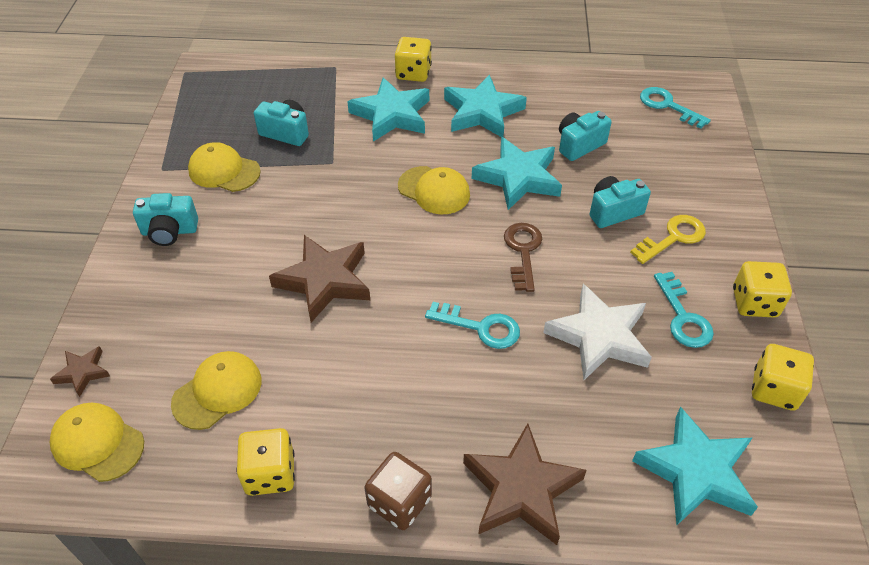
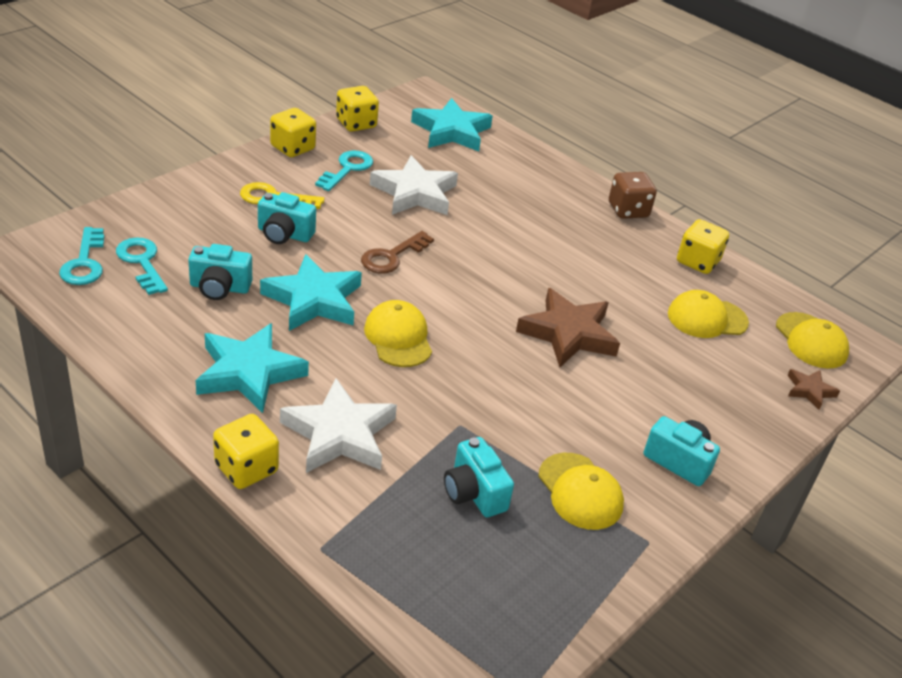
camera: 145 degrees left, 10 degrees down
turquoise star [347,77,429,142] -> white star [280,378,397,473]
turquoise key [425,302,520,349] -> turquoise key moved to [116,237,168,295]
brown star [463,423,587,545] -> none

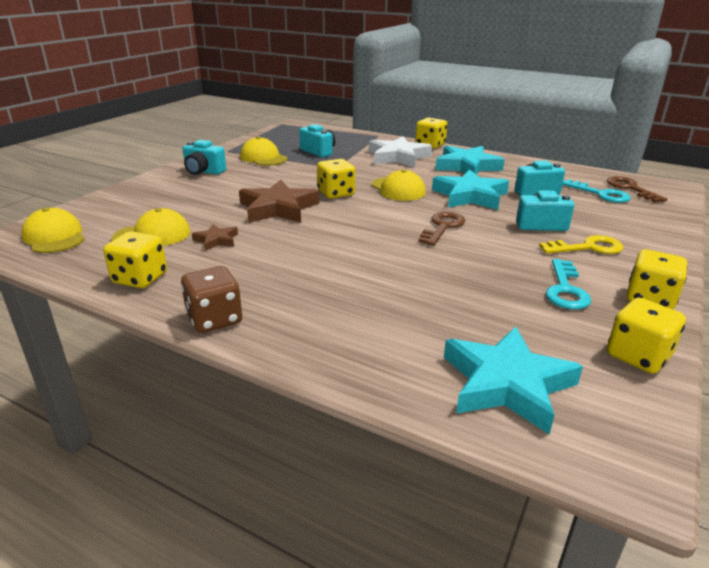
camera: 170 degrees right, 10 degrees down
turquoise key [59,227,104,285] -> brown key [607,176,667,203]
white star [370,155,458,215] -> none
brown star [787,369,840,410] -> brown star moved to [192,224,238,251]
none -> yellow dice [317,159,355,199]

